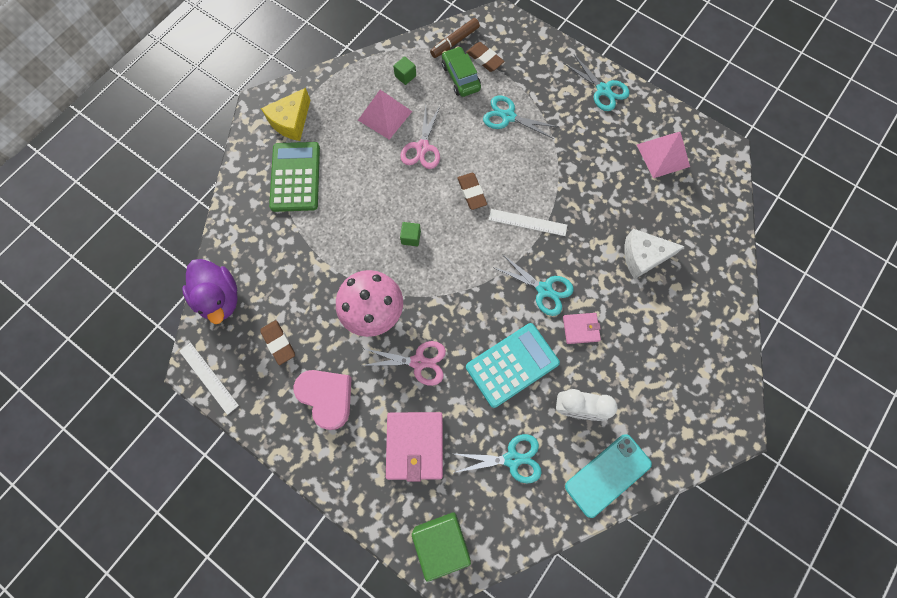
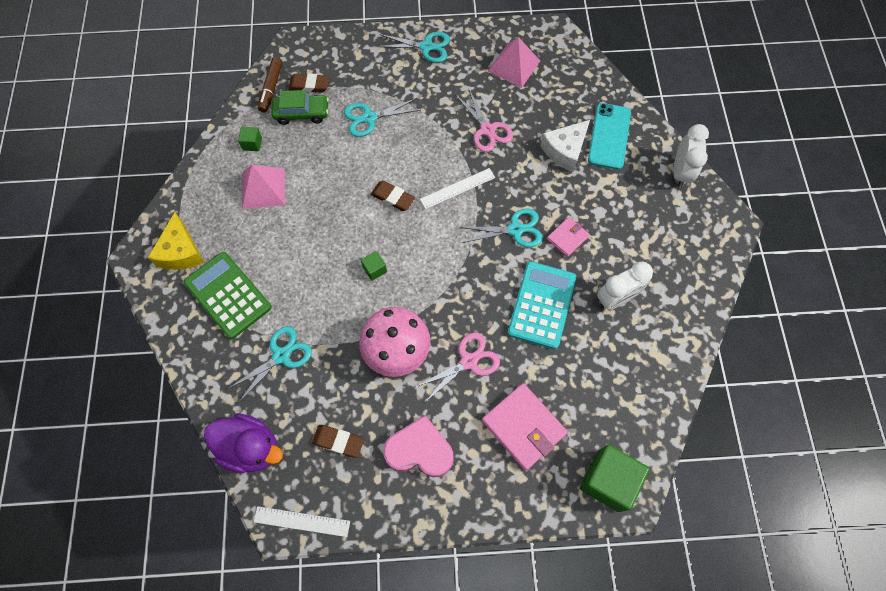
camera: 40 degrees left, 5 degrees down
pink scissors [400,105,440,169] -> pink scissors moved to [456,89,513,152]
green car [442,46,481,97] -> green car turned 150 degrees clockwise [271,90,329,125]
turquoise scissors [453,434,542,483] -> turquoise scissors moved to [228,326,312,403]
turquoise phone [565,434,652,518] -> turquoise phone moved to [588,103,631,169]
none -> white clock [674,124,709,188]

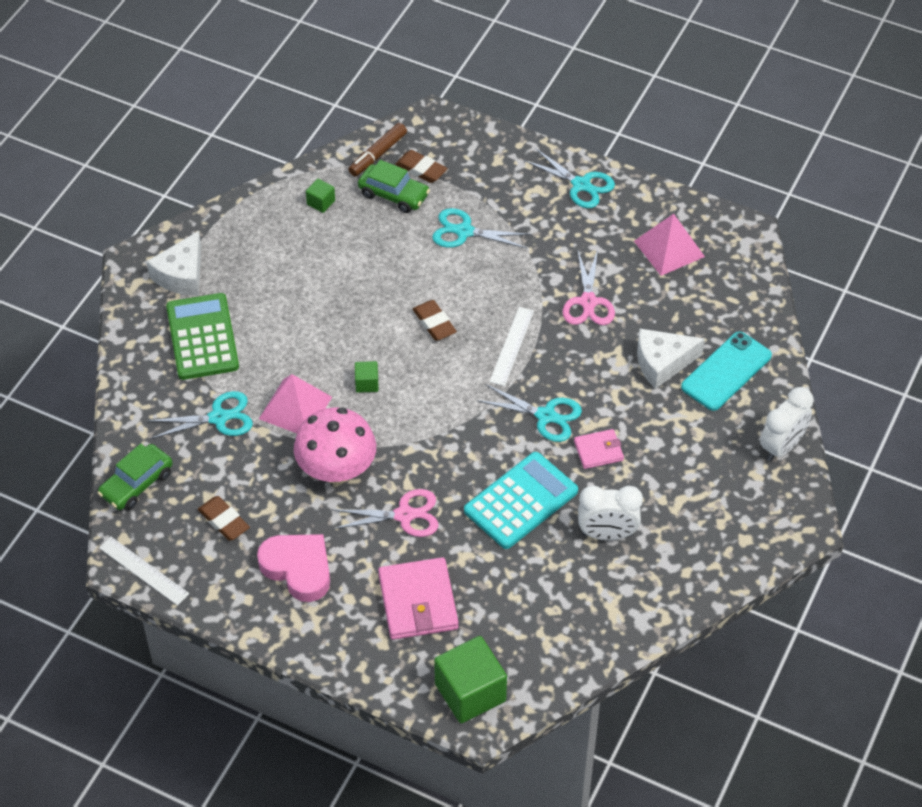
camera: 30 degrees right, 15 degrees down
yellow cheese [148,212,204,270] -> white cheese [146,231,202,296]
purple duck [204,414,283,473] -> green car [98,444,173,510]
pink pyramid [242,165,285,209] -> pink pyramid moved to [259,374,332,433]
white ruler [420,168,495,209] -> white ruler turned 75 degrees counterclockwise [489,307,534,386]

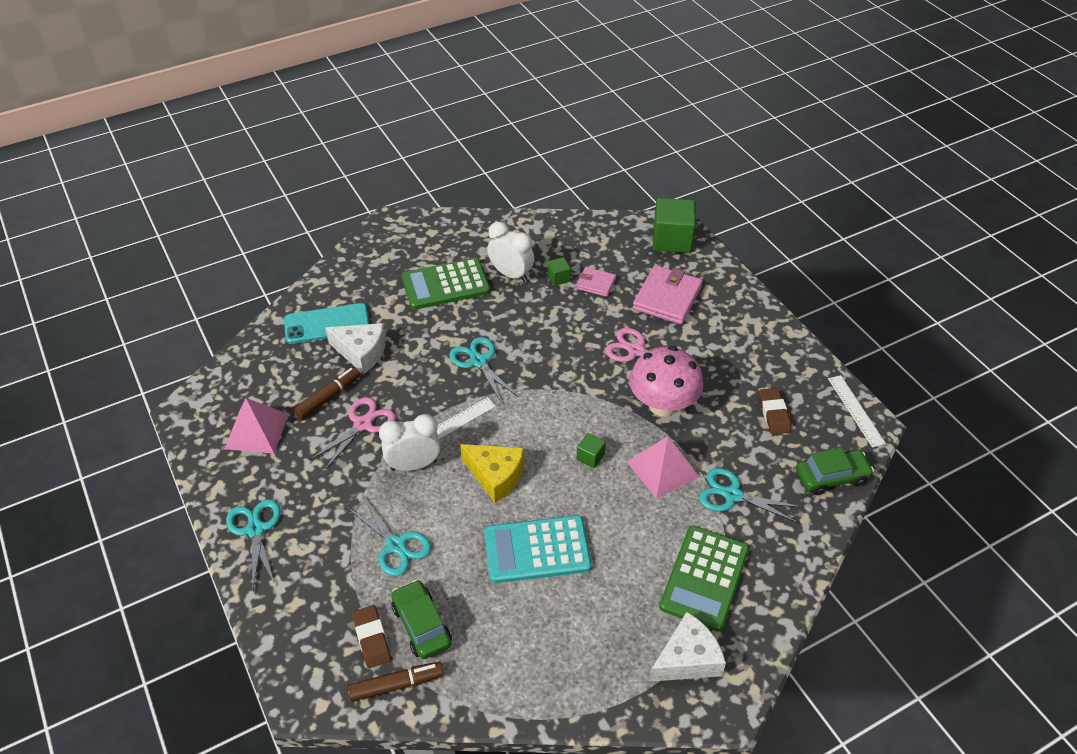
camera: 145 degrees left, 5 degrees down
pink heart [257,534,330,602] -> none
green cube [306,179,335,213] -> green cube moved to [547,257,571,286]
brown eraser [413,300,457,341] -> yellow cheese [460,444,524,503]
turquoise calculator [464,452,578,549] -> turquoise calculator moved to [484,515,592,583]
pink wallet [574,429,624,469] -> pink wallet moved to [576,267,616,297]
white clock [760,387,813,462] -> white clock moved to [379,414,440,471]
none -> brown marker [294,367,360,419]
none -> green calculator [401,258,491,310]

